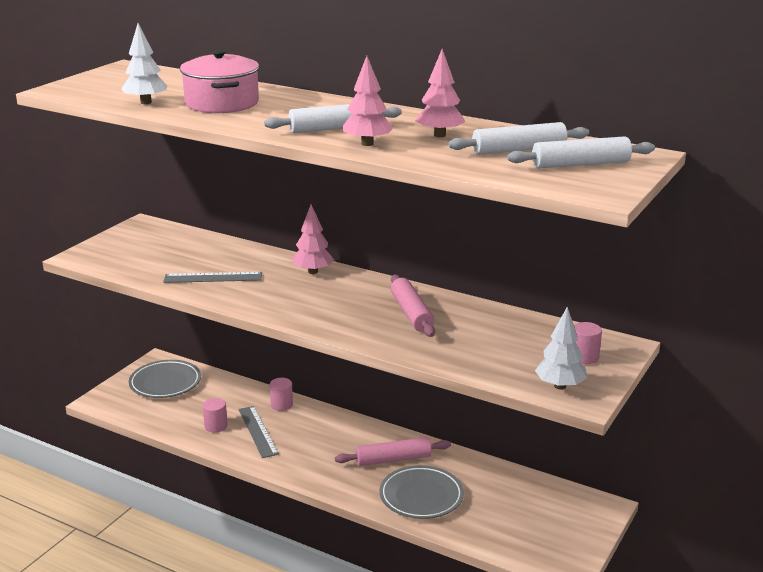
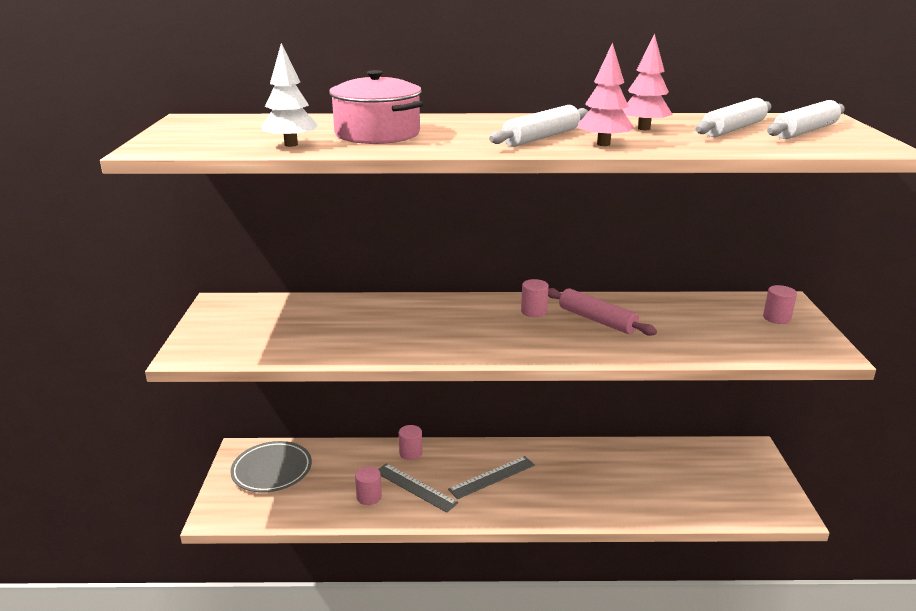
camera: 30 degrees left, 0 degrees up
grey ruler [163,272,262,283] -> grey ruler moved to [448,456,535,499]
pink tree [292,205,334,274] -> none
pink rolling pin [335,437,451,466] -> none
grey plate [380,465,464,519] -> none
white tree [535,307,587,390] -> none
none -> pink cylinder [521,279,549,317]

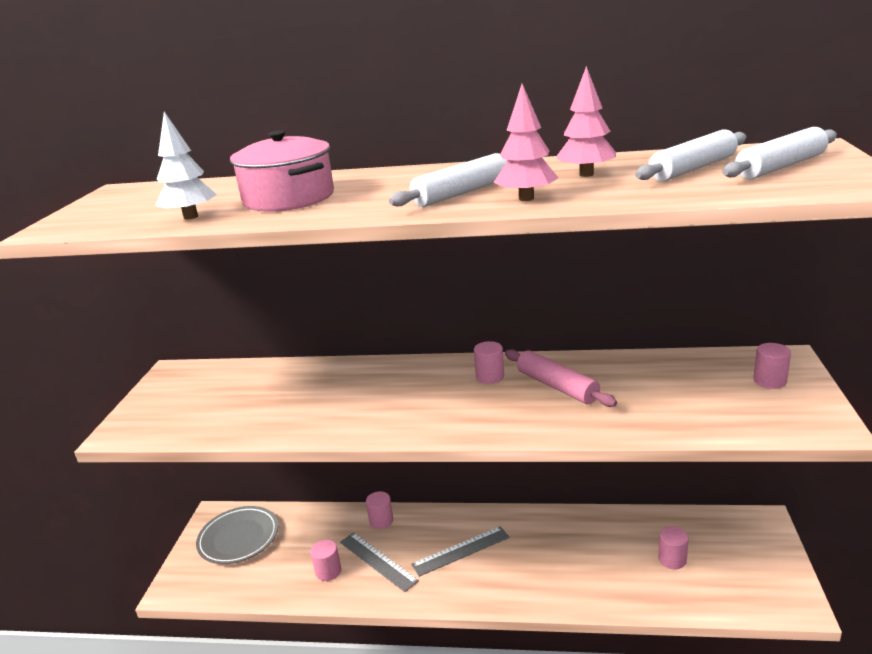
camera: 10 degrees right, 0 degrees up
none -> pink cylinder [658,526,689,569]

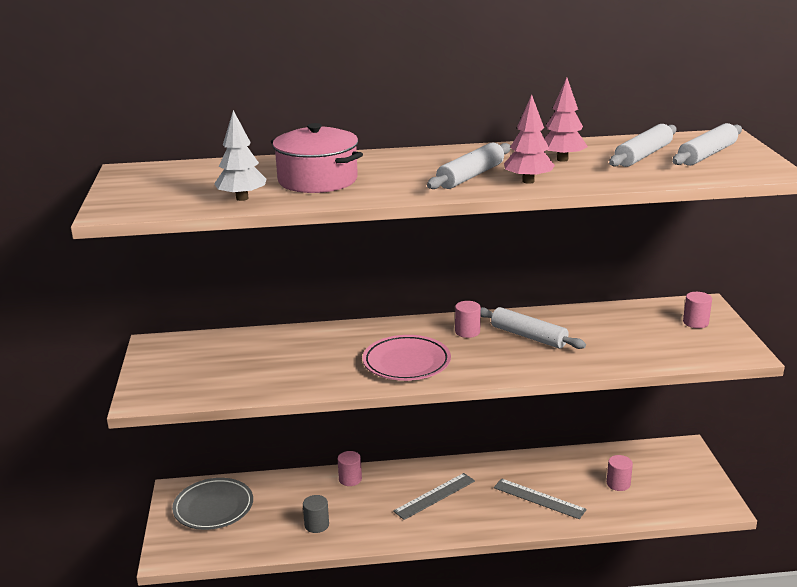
camera: 15 degrees left, 0 degrees up
pink cylinder [310,540,341,581] -> grey cylinder [303,495,329,533]
grey ruler [340,532,419,592] -> grey ruler moved to [494,478,587,519]
pink rolling pin [505,349,617,407] -> white rolling pin [481,307,586,349]
none -> pink plate [363,335,451,381]

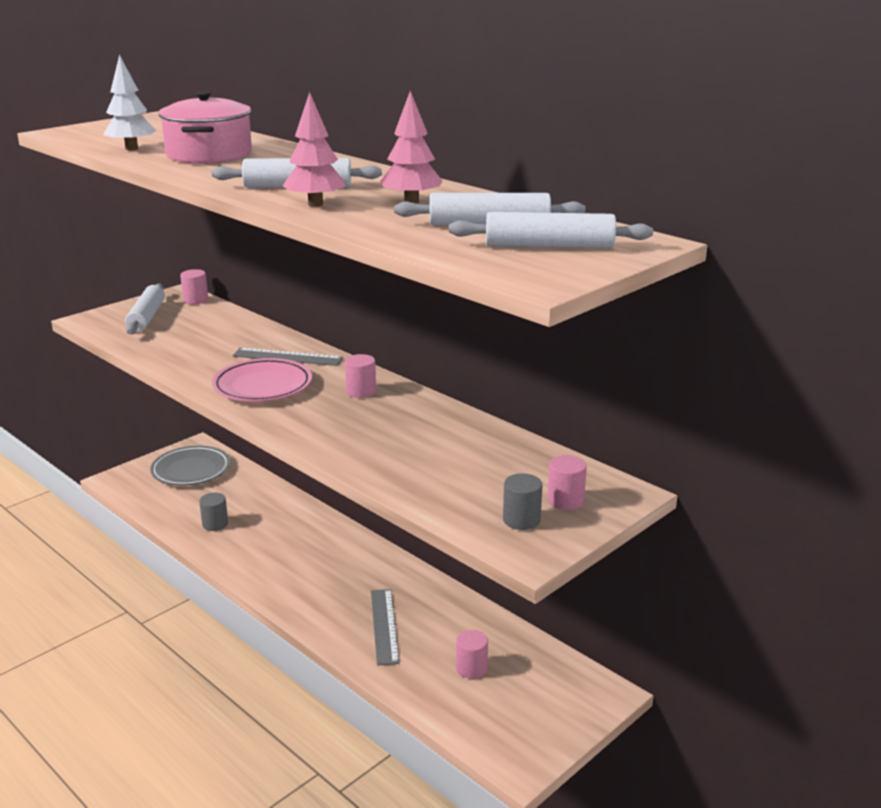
camera: 50 degrees right, 0 degrees up
pink cylinder [338,451,362,486] -> pink cylinder moved to [180,269,208,304]
grey ruler [393,473,475,520] -> grey ruler moved to [232,348,343,366]
white rolling pin [481,307,586,349] -> white rolling pin moved to [125,283,165,335]
none -> grey cylinder [503,473,542,530]

